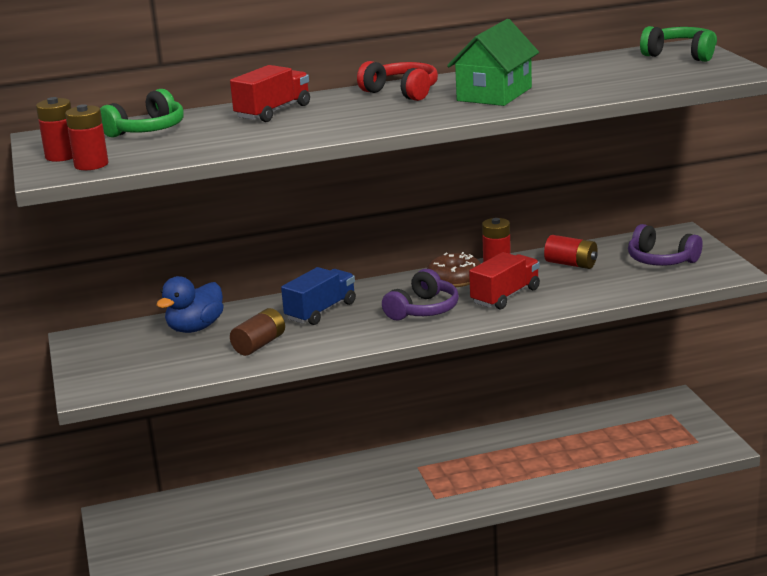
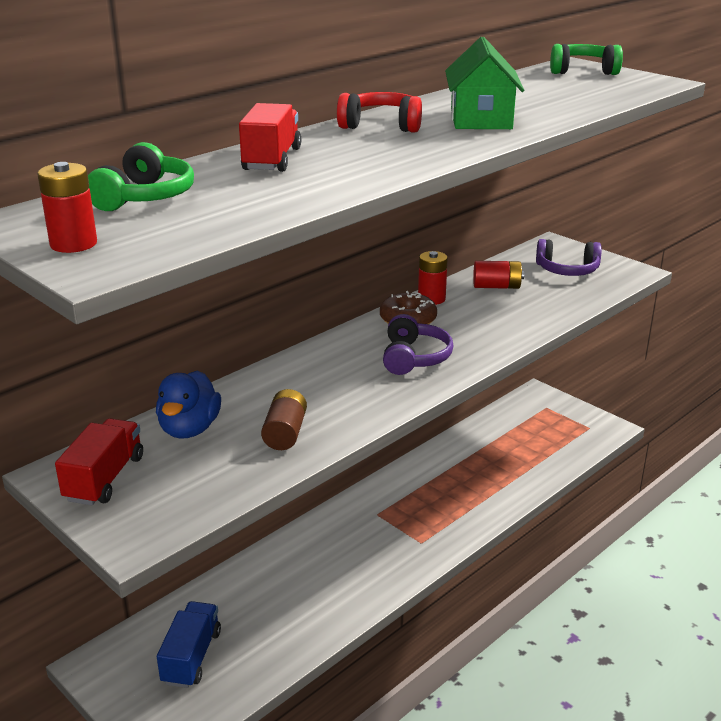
camera: 30 degrees left, 5 degrees up
red battery [65,104,109,170] -> none
blue truck [281,267,356,325] -> blue truck moved to [157,601,221,688]
red truck [469,252,540,310] -> red truck moved to [55,418,143,505]

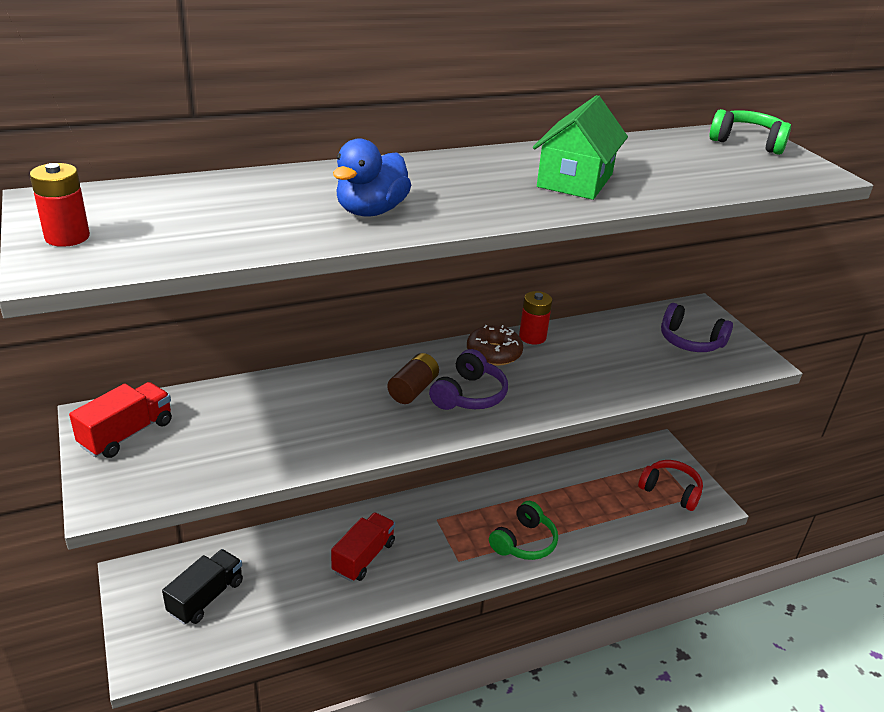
camera: 20 degrees right, 5 degrees up
green headphones [88,142,194,211] -> green headphones moved to [489,501,558,560]
blue duck [156,370,221,439] -> blue duck moved to [333,138,411,217]
blue truck [157,601,221,688] -> black truck [162,549,243,625]
red truck [239,103,301,172] -> red truck moved to [331,512,395,582]
brown battery [261,389,307,450] -> brown battery moved to [387,353,439,404]
red headphones [337,92,422,133] -> red headphones moved to [638,460,703,511]
red battery [473,261,524,289] -> none

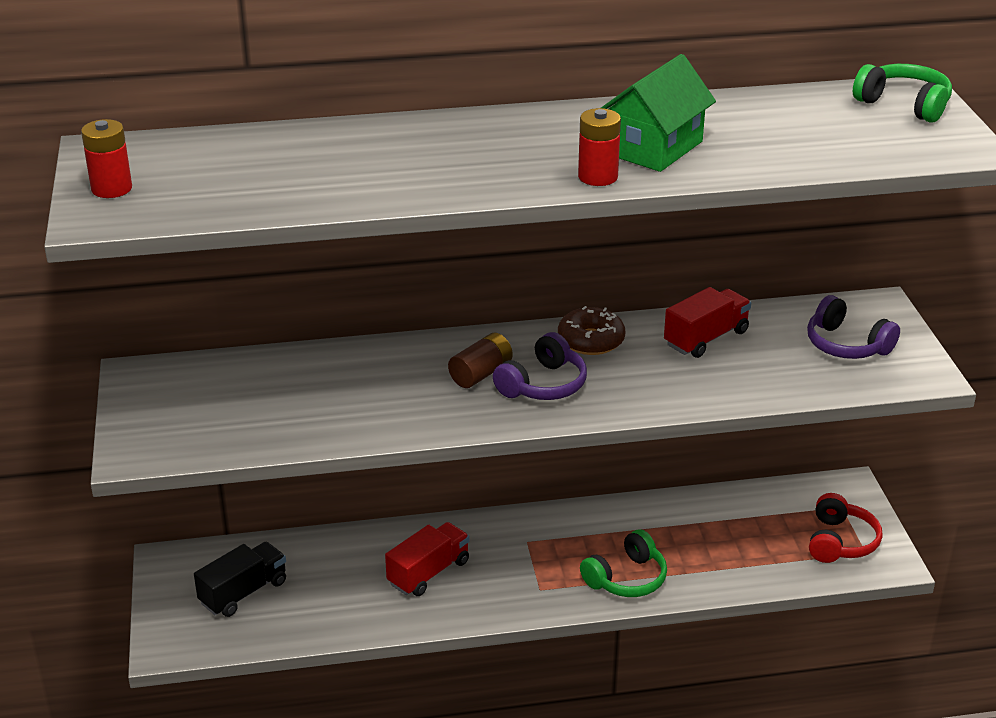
camera: 15 degrees right, 0 degrees up
red truck [69,382,172,458] -> red truck moved to [664,287,751,358]
blue duck [333,138,411,217] -> none
red battery [519,291,552,345] -> red battery moved to [578,108,621,186]
red headphones [638,460,703,511] -> red headphones turned 60 degrees clockwise [809,493,882,563]

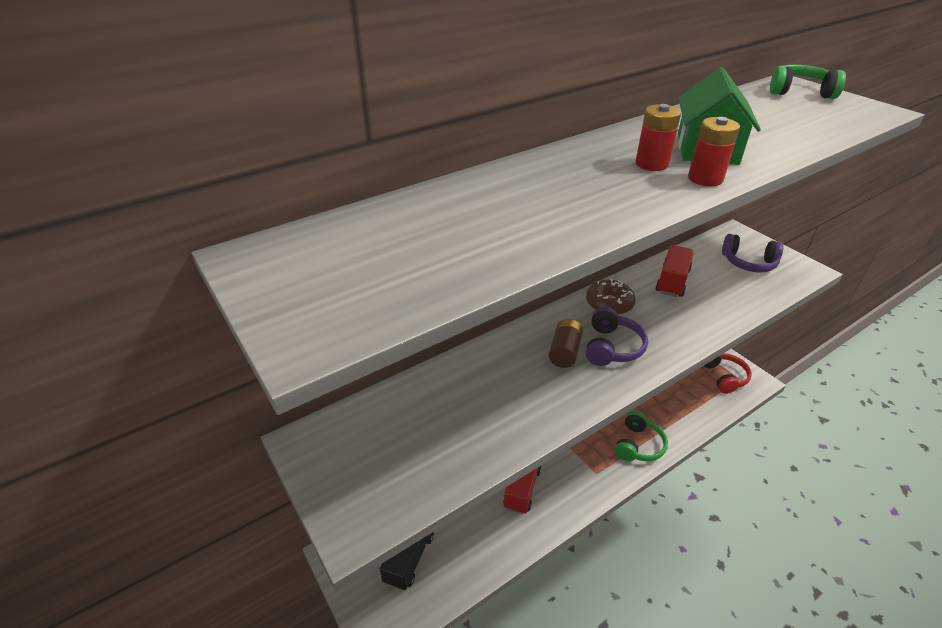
camera: 25 degrees left, 5 degrees up
red battery [81,119,132,198] -> red battery moved to [636,104,681,171]

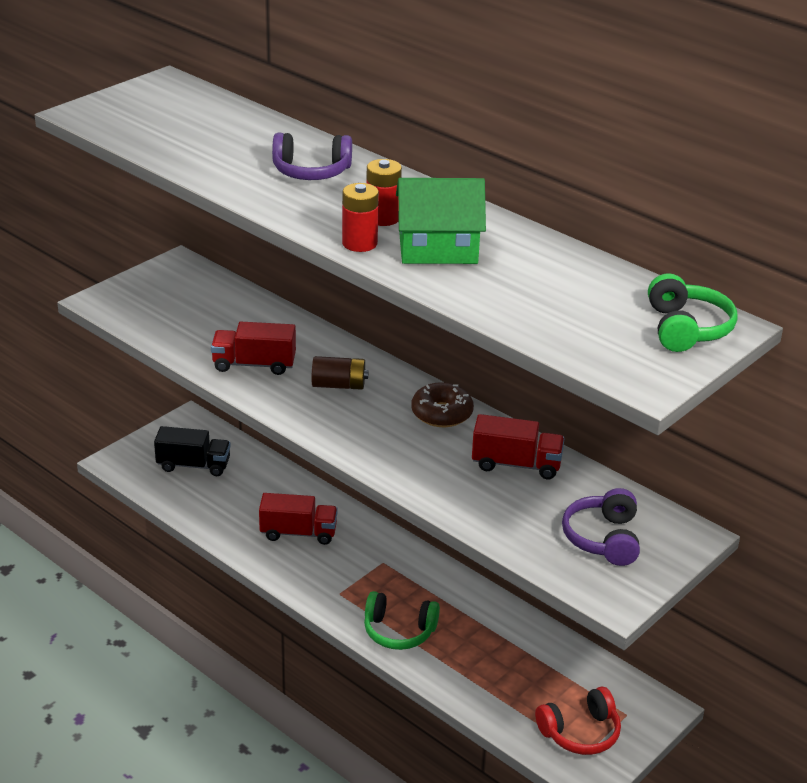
camera: 75 degrees right, 5 degrees down
purple headphones [586,307,648,366] -> purple headphones moved to [272,133,352,180]
none -> red truck [211,322,296,375]

